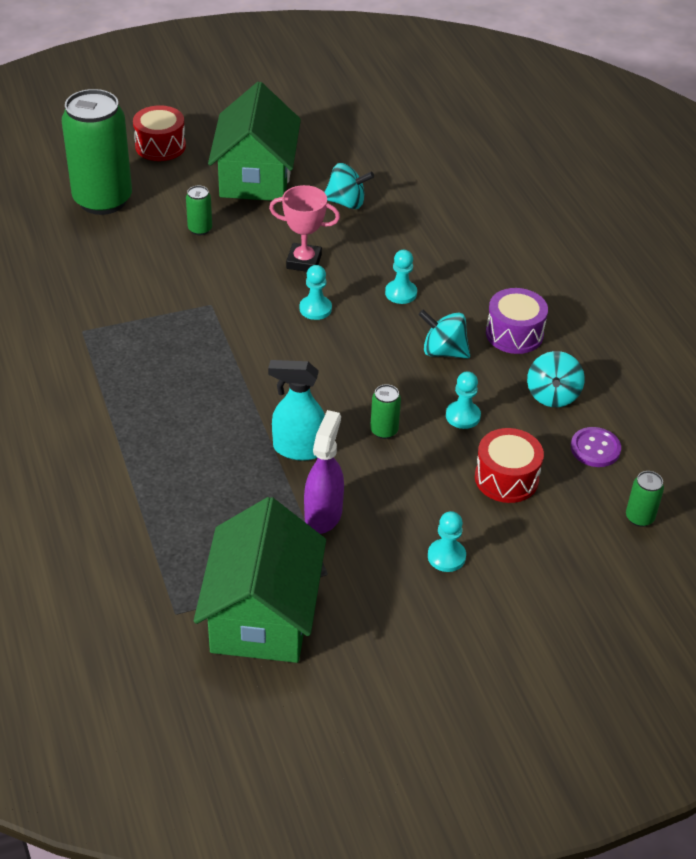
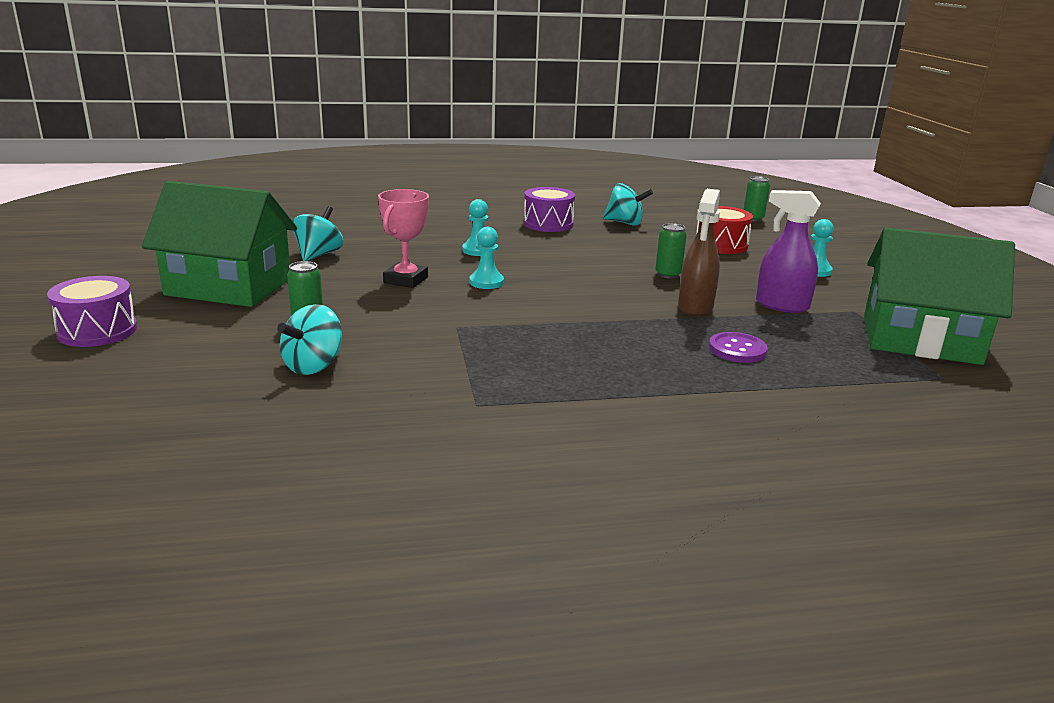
camera: 80 degrees left, 20 degrees down
green can [62,89,132,215] -> none
red drum [133,105,186,161] -> purple drum [47,276,137,347]
turquoise spray bottle [268,360,325,461] -> brown spray bottle [678,189,720,316]
turquoise spinning top [418,310,470,359] -> turquoise spinning top moved to [277,304,342,375]
turquoise pawn [446,371,481,429] -> none
purple button [571,427,621,467] -> purple button moved to [709,332,768,363]

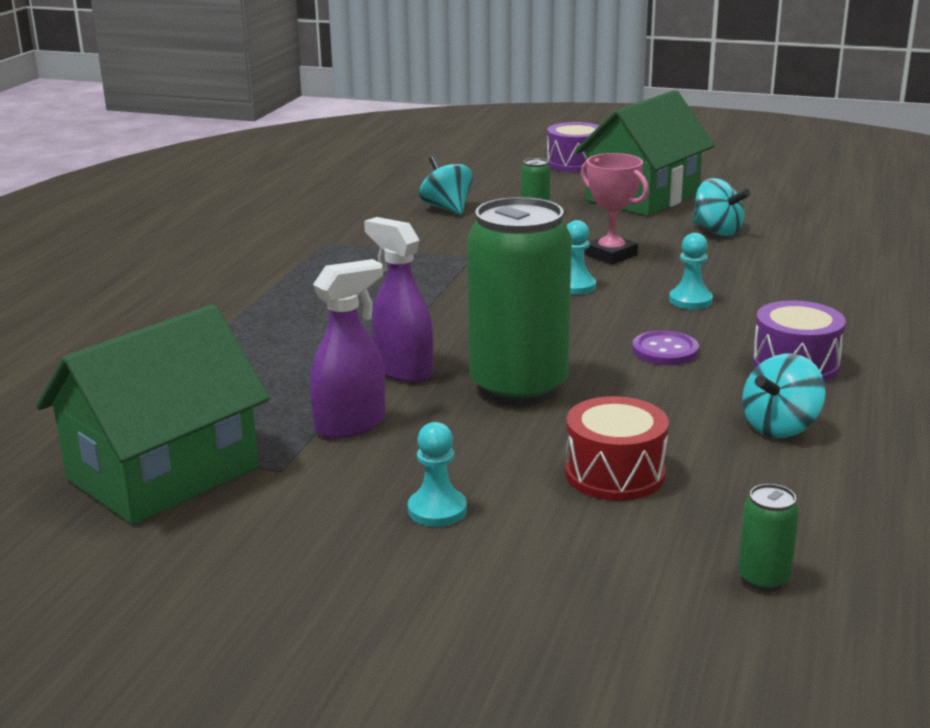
camera: 120 degrees right, 0 degrees up
green can [655,223,687,279] -> green can [467,197,572,406], size x2.48
brown spray bottle [678,189,720,316] -> purple spray bottle [364,217,433,383]
purple button [709,332,768,363] -> purple button moved to [632,330,699,365]

